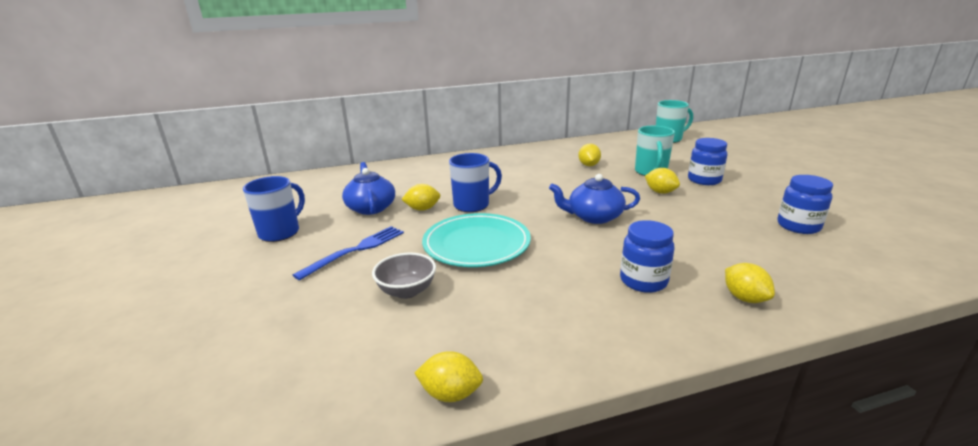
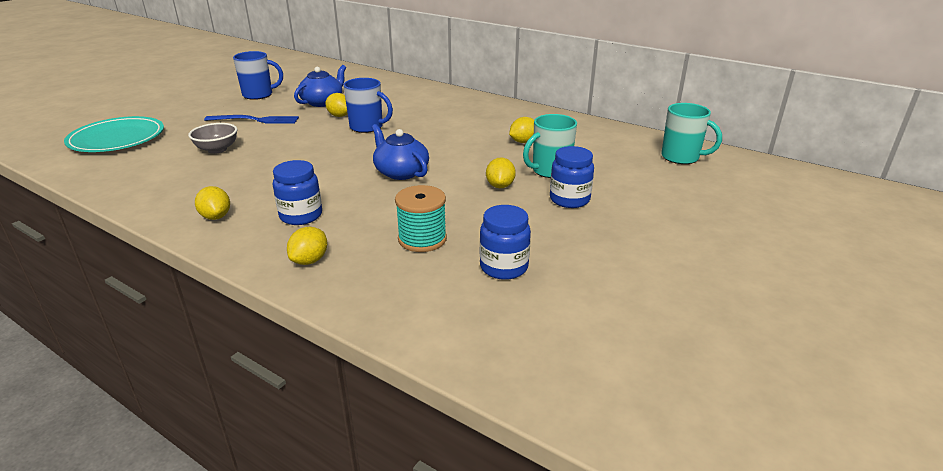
camera: 50 degrees right, 5 degrees up
yellow lemon [415,351,483,402] -> yellow lemon moved to [195,186,230,220]
turquoise plate [422,213,531,267] -> turquoise plate moved to [64,116,164,152]
none -> turquoise spool [395,185,447,252]

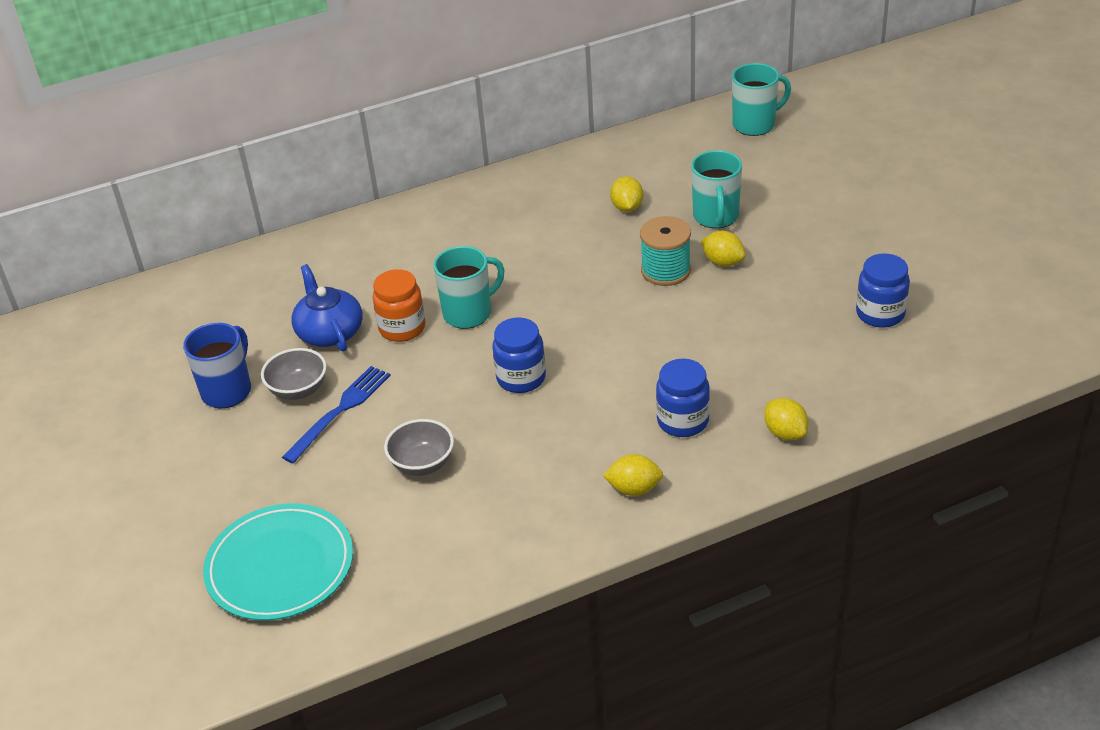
camera: 55 degrees left, 10 degrees up
yellow lemon [325,93,348,117] -> orange jar [373,269,426,342]
blue mug [343,78,393,133] -> turquoise mug [434,246,504,329]
blue teapot [372,124,429,180] -> none
turquoise spool [395,185,447,252] -> turquoise spool moved to [640,216,691,286]
blue jar [550,146,594,208] -> blue jar moved to [492,317,546,393]
none -> grey bowl [261,348,327,400]

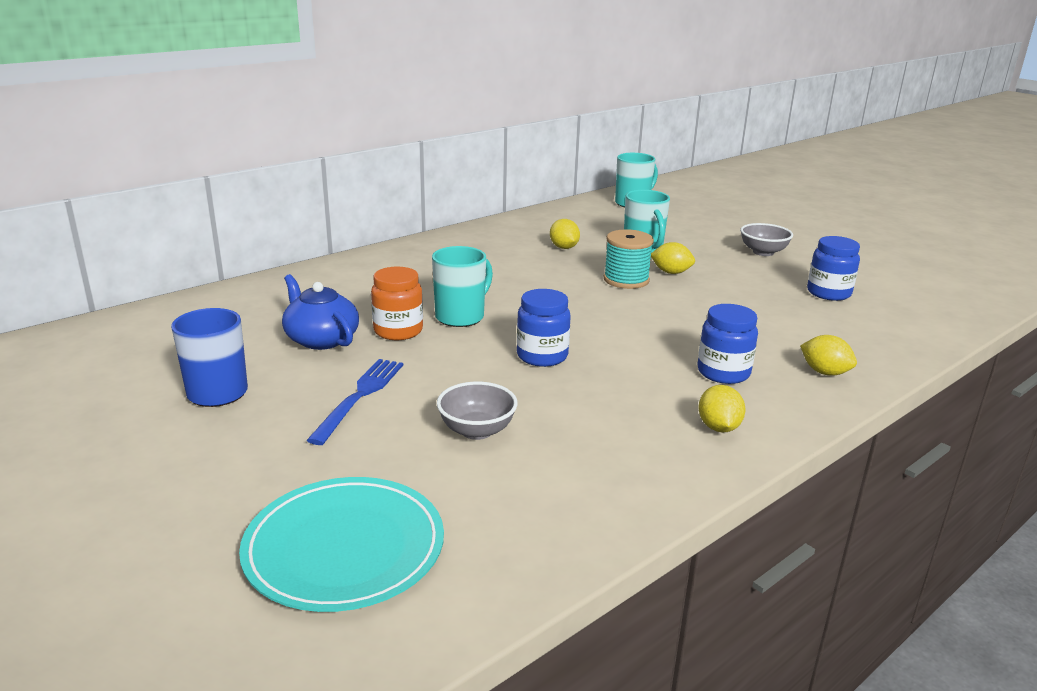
camera: 20 degrees left, 15 degrees down
grey bowl [261,348,327,400] -> grey bowl moved to [740,223,793,256]
yellow lemon [603,454,663,496] -> yellow lemon turned 75 degrees counterclockwise [698,385,745,433]

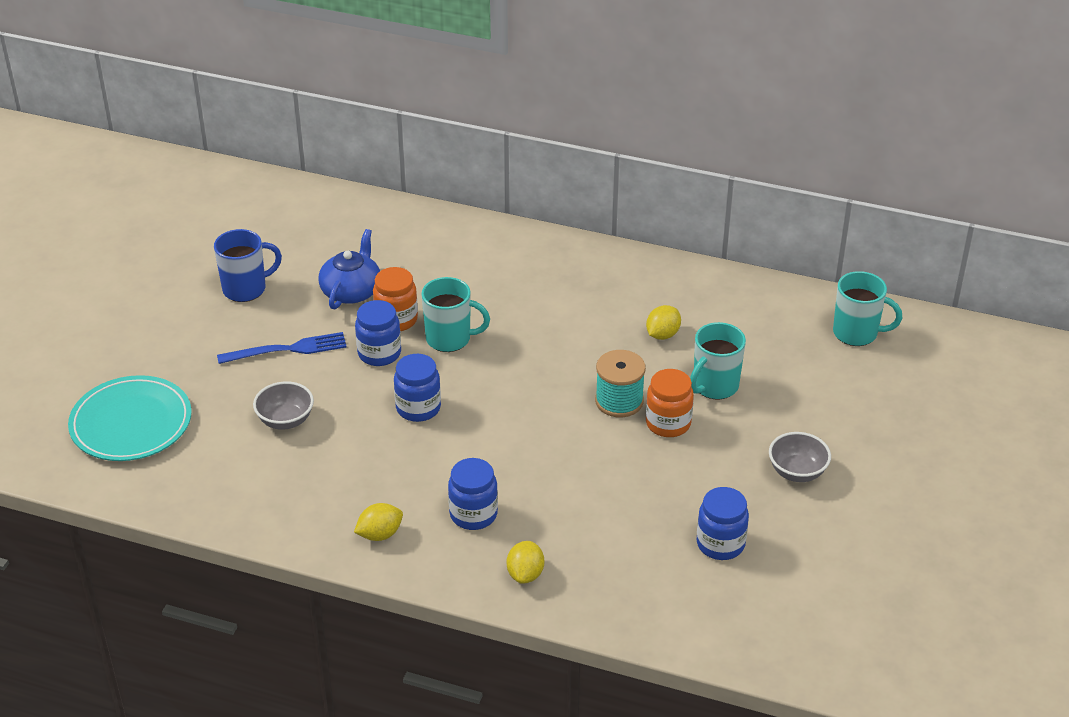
camera: 60 degrees right, 15 degrees up
yellow lemon [651,242,695,274] -> orange jar [646,369,694,437]
none -> blue jar [355,300,401,366]

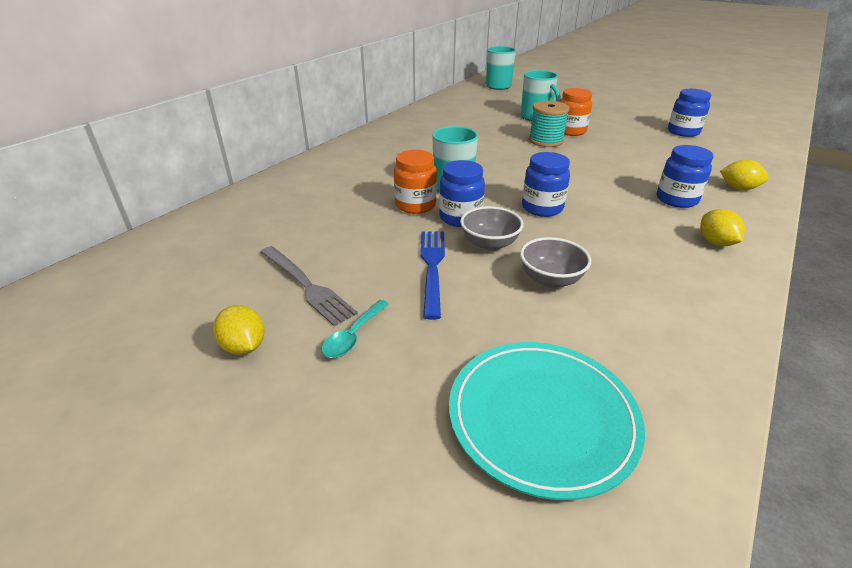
camera: 75 degrees left, 5 degrees down
blue mug [214,229,282,302] -> grey fork [260,246,358,326]
blue teapot [318,229,380,309] -> none
yellow lemon [646,305,681,340] -> yellow lemon moved to [213,305,264,355]
grey bowl [769,432,831,482] -> grey bowl moved to [460,206,524,251]
none -> turquoise spoon [321,300,389,358]

